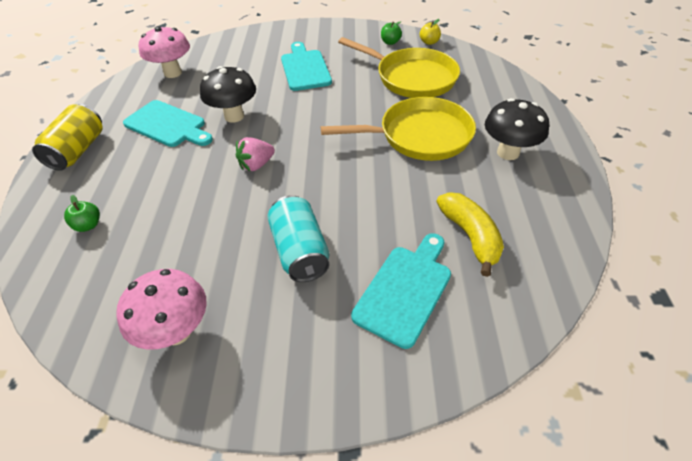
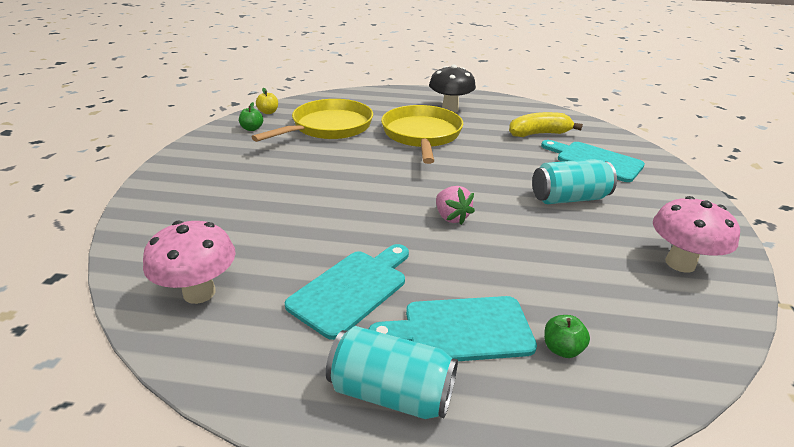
camera: 85 degrees left, 15 degrees down
yellow can [32,104,103,171] -> turquoise can [326,326,458,419]
black mushroom [200,66,256,123] -> none
turquoise cutting board [281,42,332,91] -> turquoise cutting board moved to [369,296,537,361]

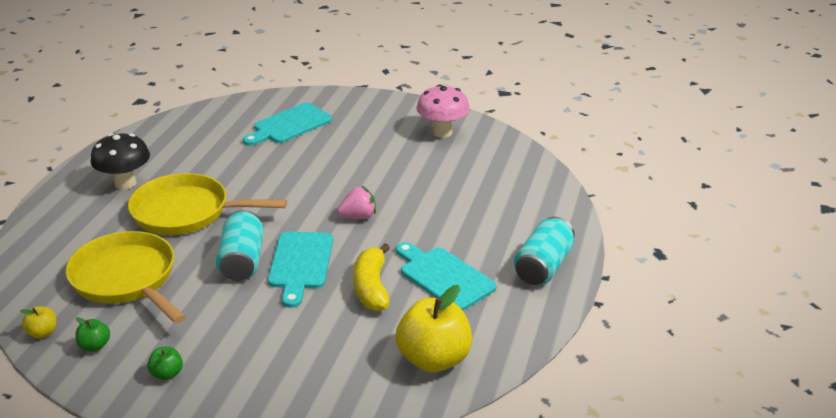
camera: 80 degrees left, 0 degrees up
pink mushroom [143,221,236,304] -> yellow apple [396,285,472,372]
turquoise cutting board [369,296,537,361] -> turquoise cutting board moved to [268,232,333,308]
yellow banana [509,112,583,137] -> yellow banana moved to [354,243,390,311]
turquoise can [532,159,617,204] -> turquoise can moved to [216,210,264,281]
green apple [544,315,590,358] -> green apple moved to [147,346,183,380]

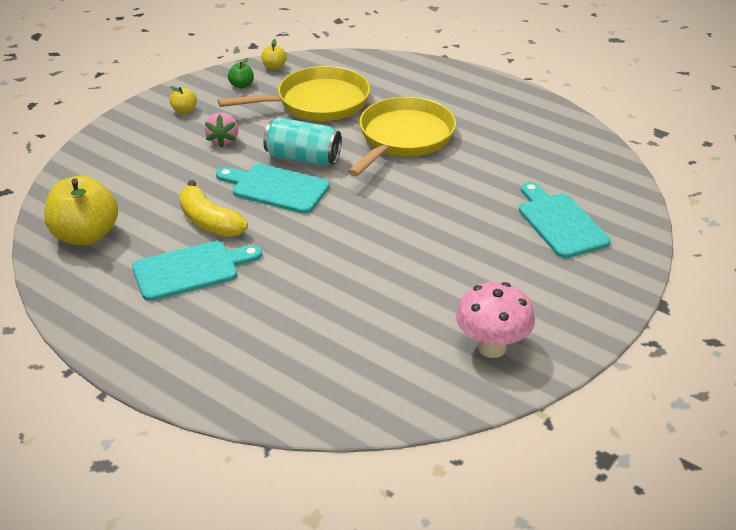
camera: 110 degrees right, 5 degrees up
black mushroom [91,133,150,190] -> none
green apple [147,346,183,380] -> yellow apple [170,86,197,114]
pink strawberry [337,186,376,219] -> pink strawberry moved to [204,112,238,148]
yellow banana [354,243,390,311] -> yellow banana turned 150 degrees counterclockwise [179,180,248,237]
turquoise can [514,216,575,285] -> none

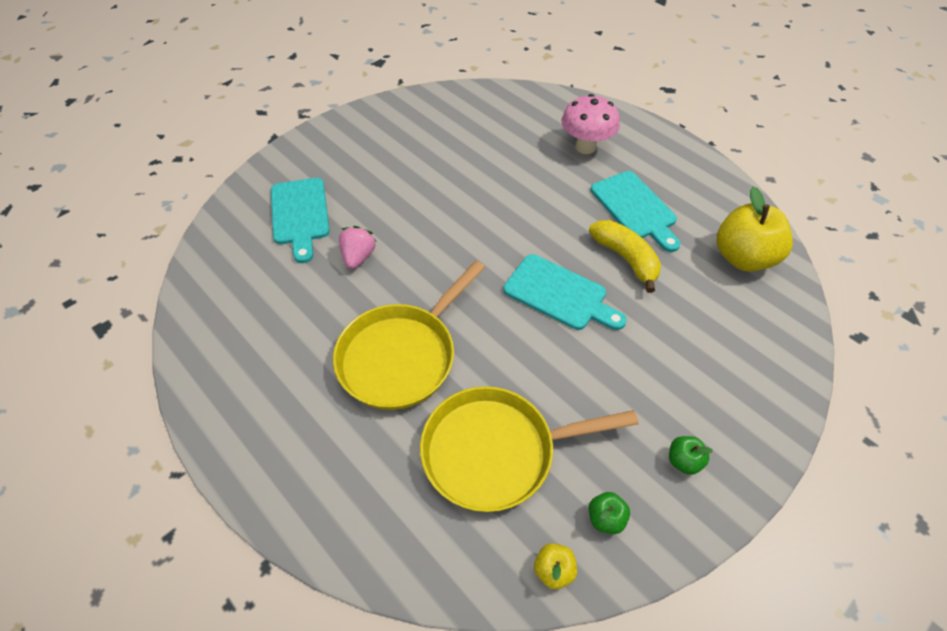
camera: 170 degrees left, 15 degrees up
turquoise cutting board [132,241,262,301] -> turquoise cutting board turned 105 degrees counterclockwise [591,171,681,252]
yellow apple [170,86,197,114] -> green apple [669,436,713,475]
pink strawberry [204,112,238,148] -> pink strawberry moved to [339,226,376,269]
turquoise can [263,117,342,166] -> none
pink mushroom [456,282,535,358] -> pink mushroom moved to [561,94,620,154]

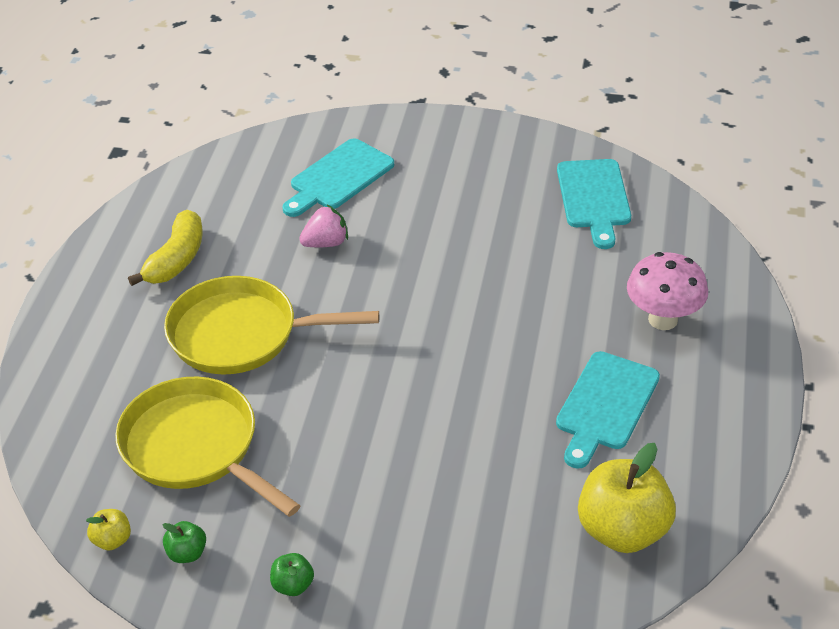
camera: 55 degrees right, 10 degrees down
turquoise cutting board [503,254,627,330] -> turquoise cutting board moved to [557,159,631,249]
yellow banana [589,220,661,293] -> yellow banana moved to [128,210,203,286]

